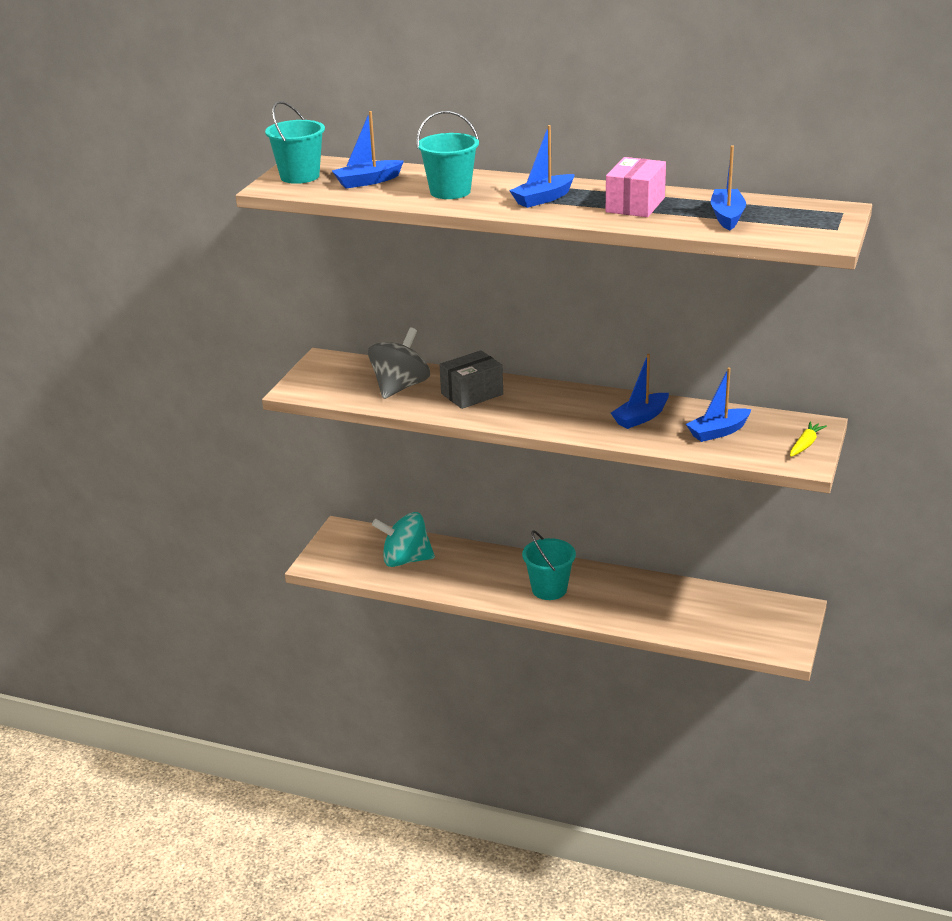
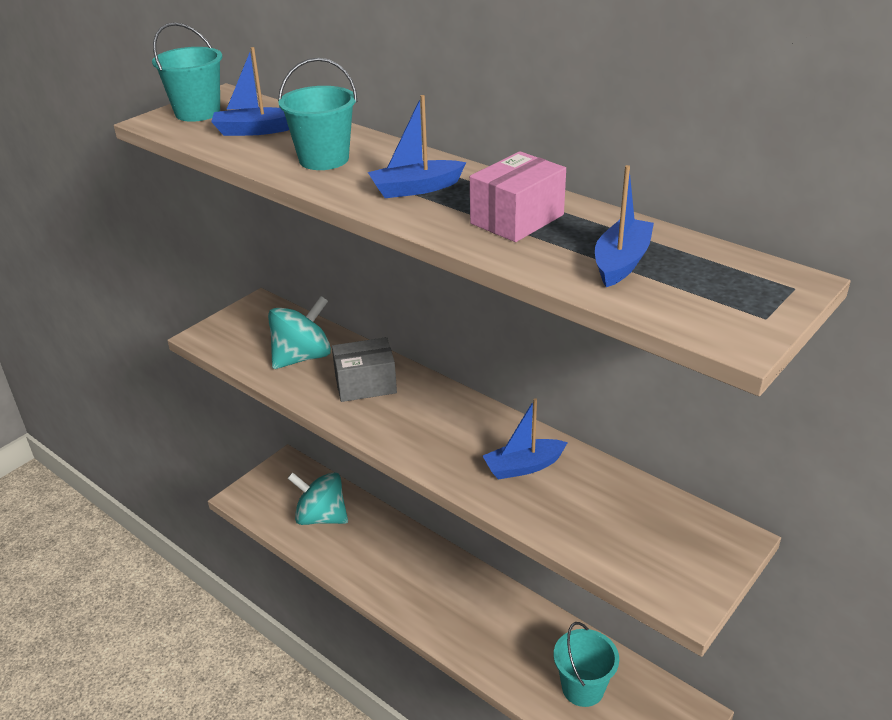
camera: 20 degrees right, 5 degrees up
grey spinning top [368,328,430,399] -> turquoise spinning top [268,296,331,369]
turquoise bucket [522,531,576,600] -> turquoise bucket moved to [554,622,619,707]
blue boat [686,367,751,442] -> none
yellow carrot [790,422,827,457] -> none

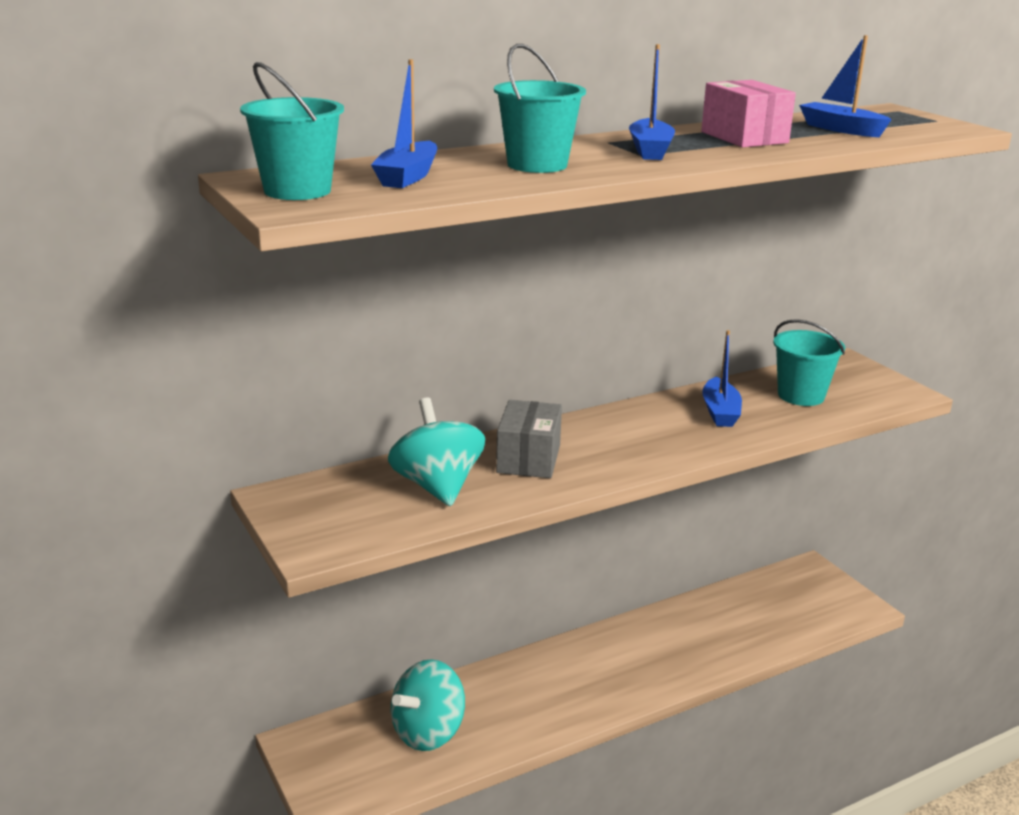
camera: 70 degrees left, 10 degrees down
turquoise bucket [554,622,619,707] -> turquoise bucket moved to [773,319,845,406]

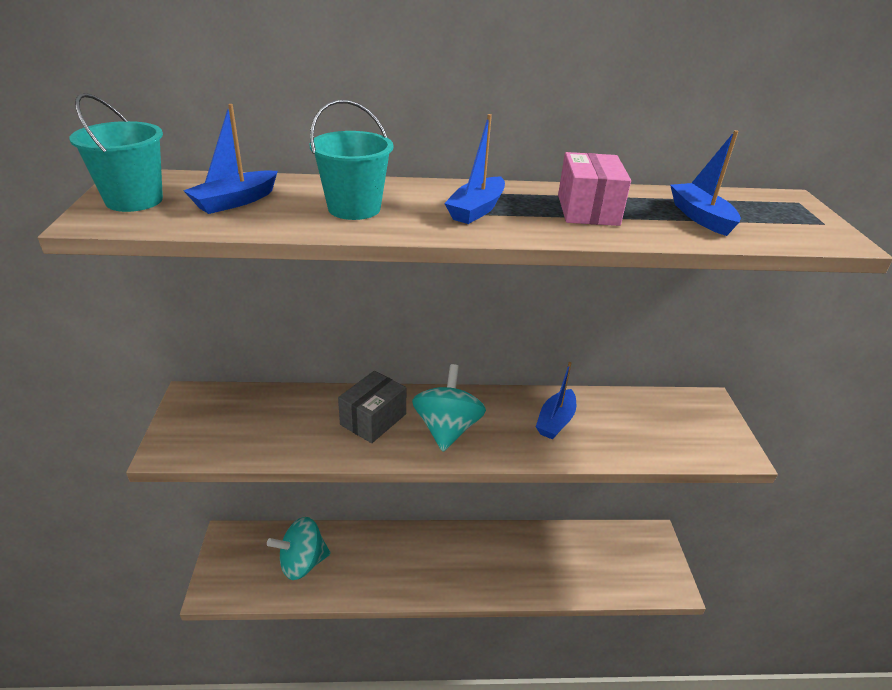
camera: 25 degrees right, 10 degrees up
turquoise spinning top [388,397,485,506] -> turquoise spinning top moved to [412,364,486,452]
turquoise bucket [773,319,845,406] -> none

